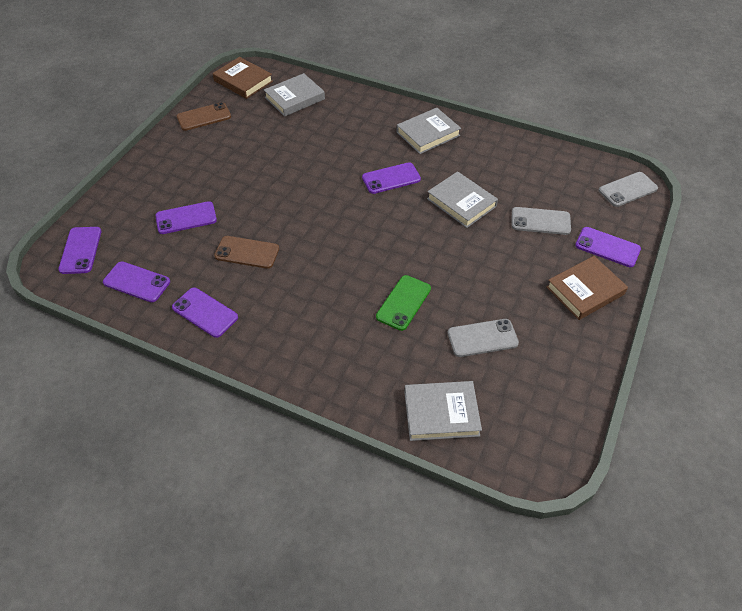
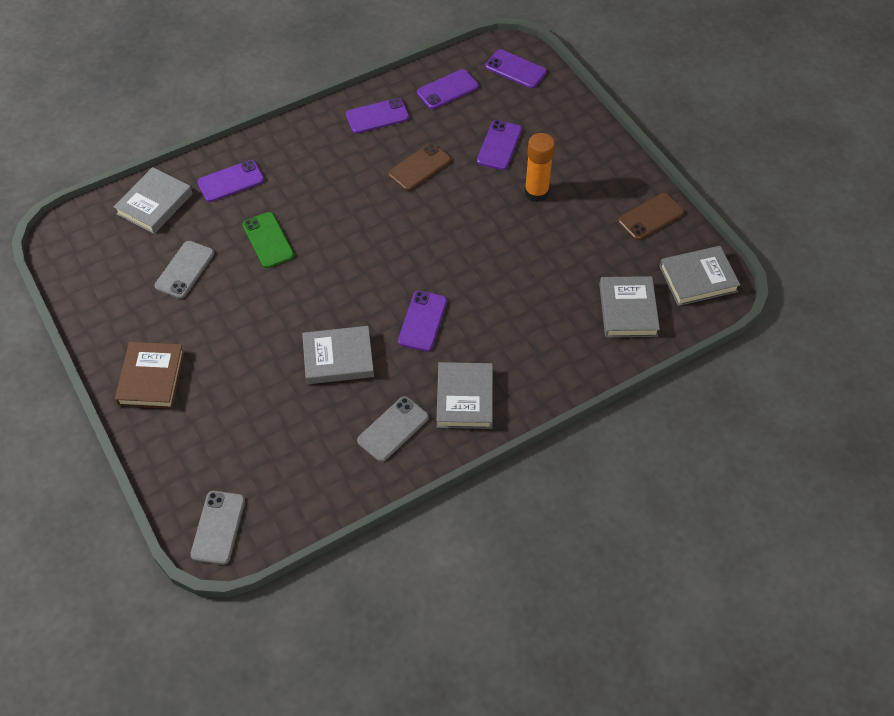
camera: 125 degrees right, 5 degrees up
brown phone [177,102,231,131] -> brown phone turned 45 degrees clockwise [618,193,684,240]
brown book [213,57,273,99] -> grey book [659,246,740,306]
grey phone [512,207,571,235] -> grey phone moved to [357,396,429,462]
purple phone [575,227,641,267] -> purple phone moved to [197,160,264,202]
none -> orange glue stick [524,133,555,202]

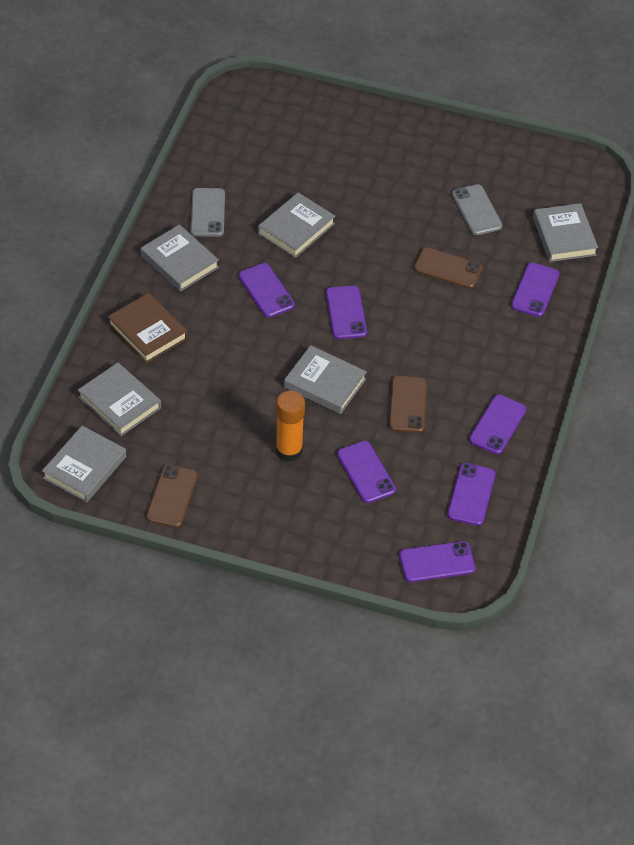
camera: 135 degrees right, 5 degrees down
brown book [115,342,185,409] -> brown book moved to [108,293,188,363]
grey phone [190,491,245,565] -> none
green phone [243,212,294,268] -> brown phone [414,247,483,289]
none -> grey book [284,345,367,414]
none -> purple phone [326,286,367,339]

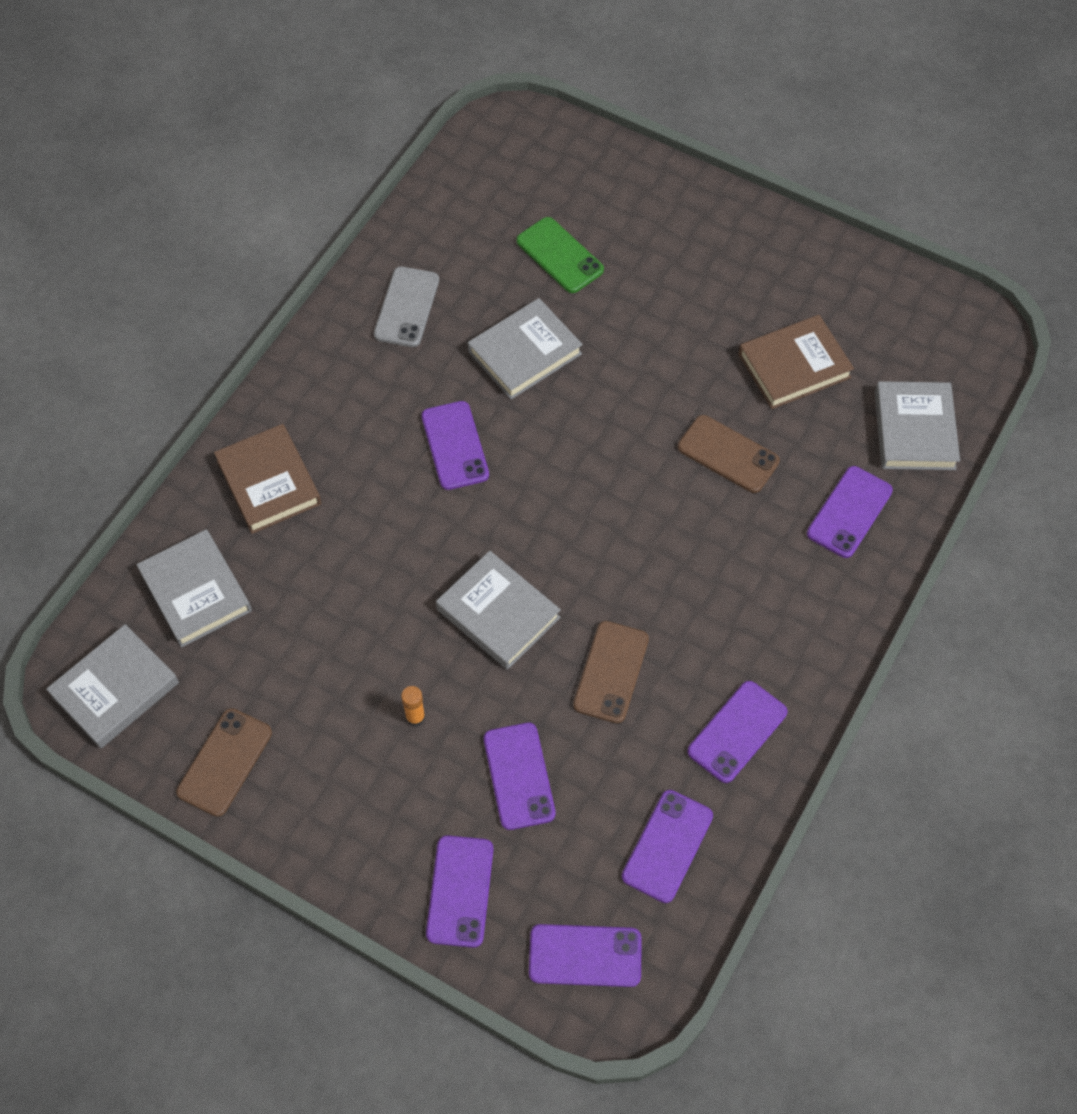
camera: 15 degrees right, 10 degrees up
grey book [141,224,219,292] -> none
orange glue stick [276,390,305,462] -> orange glue stick [401,686,425,727], size x0.48
purple phone [326,286,367,339] -> purple phone moved to [426,835,494,948]
grey phone [452,184,502,235] -> brown book [738,315,854,409]
none -> green phone [516,217,604,293]

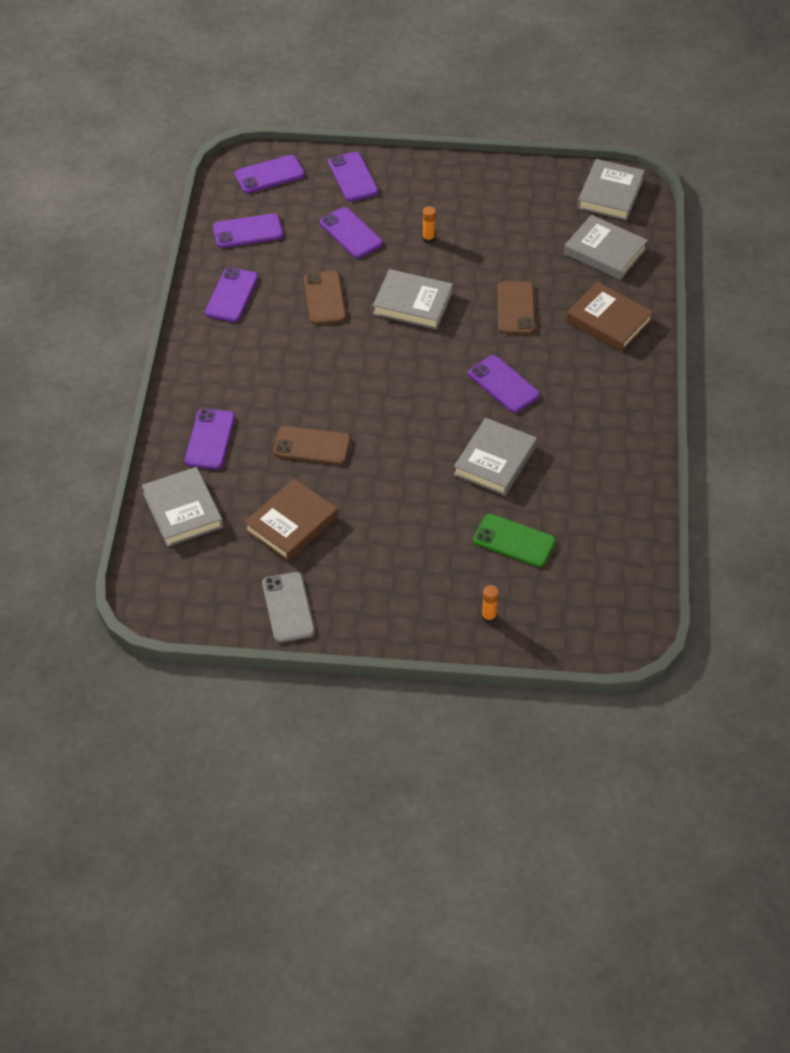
camera: 155 degrees right, 10 degrees down
brown phone [176,708,272,817] -> brown phone moved to [497,281,535,334]
grey phone [374,266,439,347] -> grey phone moved to [262,572,315,642]
purple phone [622,790,713,903] -> purple phone turned 75 degrees clockwise [213,213,283,248]
none -> orange glue stick [482,585,499,623]

